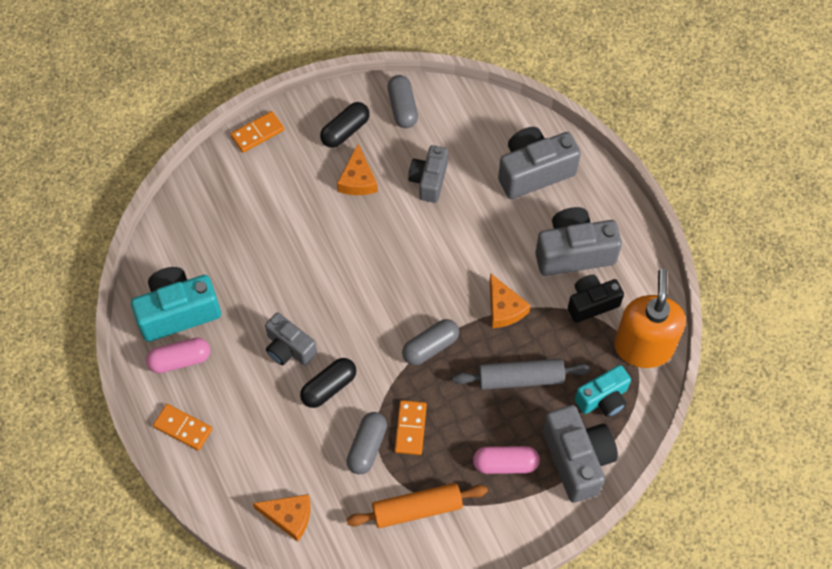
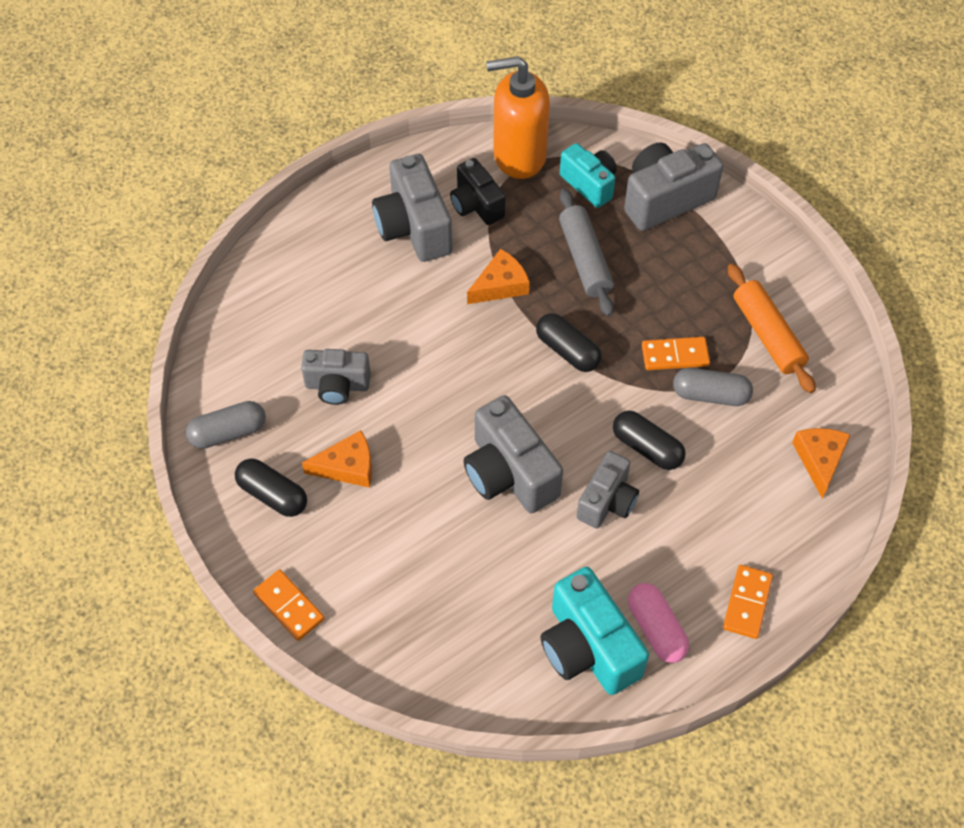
camera: 100 degrees left, 5 degrees down
grey capsule [402,319,459,365] -> black capsule [536,313,602,372]
pink capsule [473,446,540,474] -> none
grey camera [498,127,581,199] -> grey camera moved to [464,395,563,513]

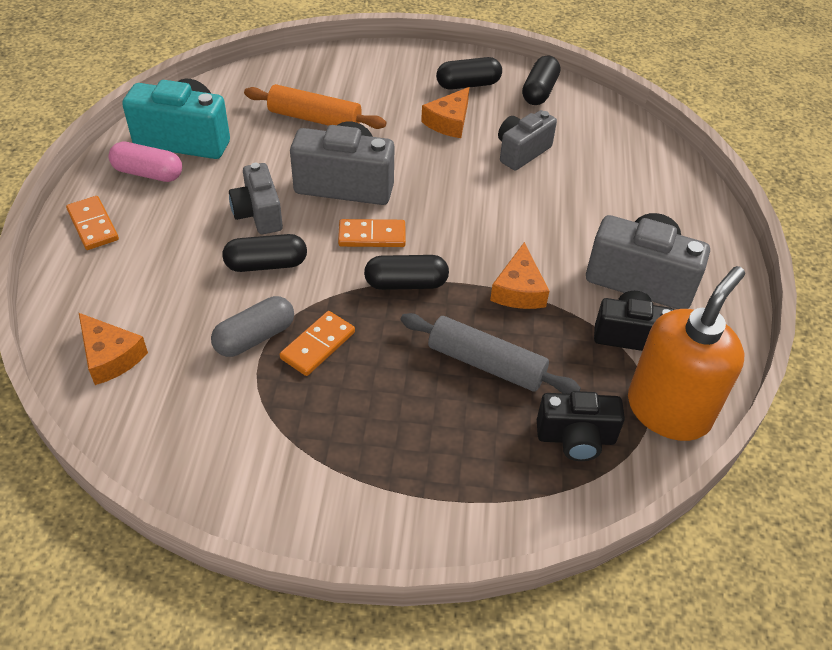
camera: 130 degrees right, 10 degrees down
grey capsule [186,401,266,449] -> black capsule [522,55,560,105]
orange domino [253,569,325,641] -> orange domino moved to [338,219,406,247]
turquoise camera [560,143,617,208] -> black camera [537,391,625,461]
grey camera [624,142,723,231] -> none
orange rolling pin [728,264,816,393] -> orange rolling pin moved to [244,84,386,129]

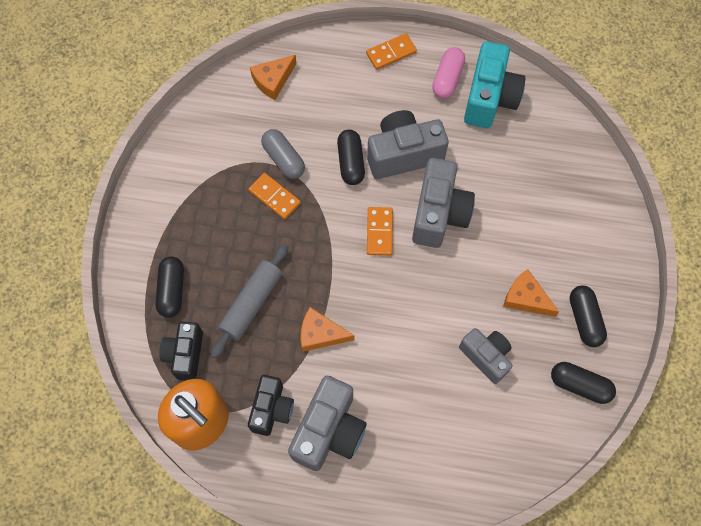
camera: 95 degrees right, 20 degrees up
grey camera [229,163,283,234] -> grey camera [367,110,449,179], size x1.55
orange rolling pin [244,84,386,129] -> none
black capsule [364,255,449,290] -> black capsule moved to [156,256,184,318]

